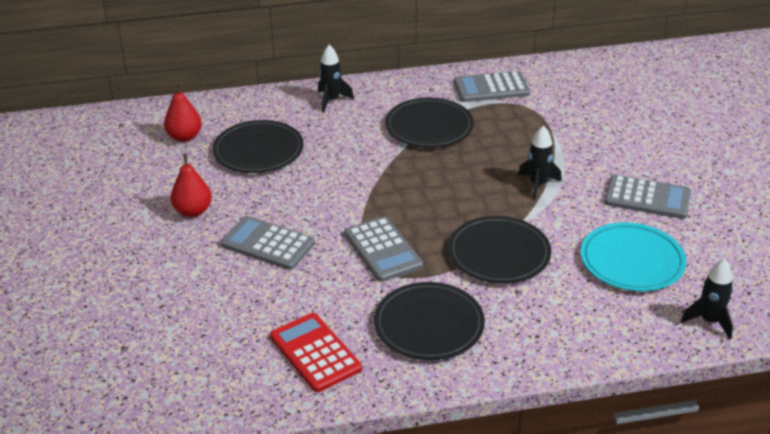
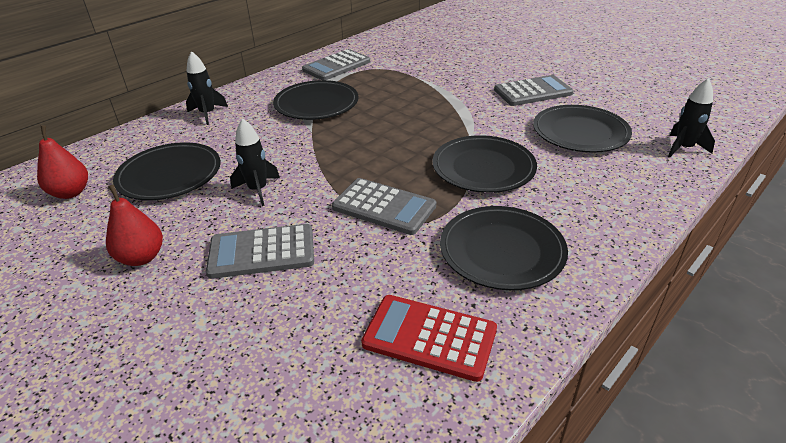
camera: 35 degrees left, 0 degrees up
black rocket [518,125,562,200] -> black rocket moved to [230,118,280,206]
turquoise plate [581,222,686,291] -> black plate [533,105,632,153]

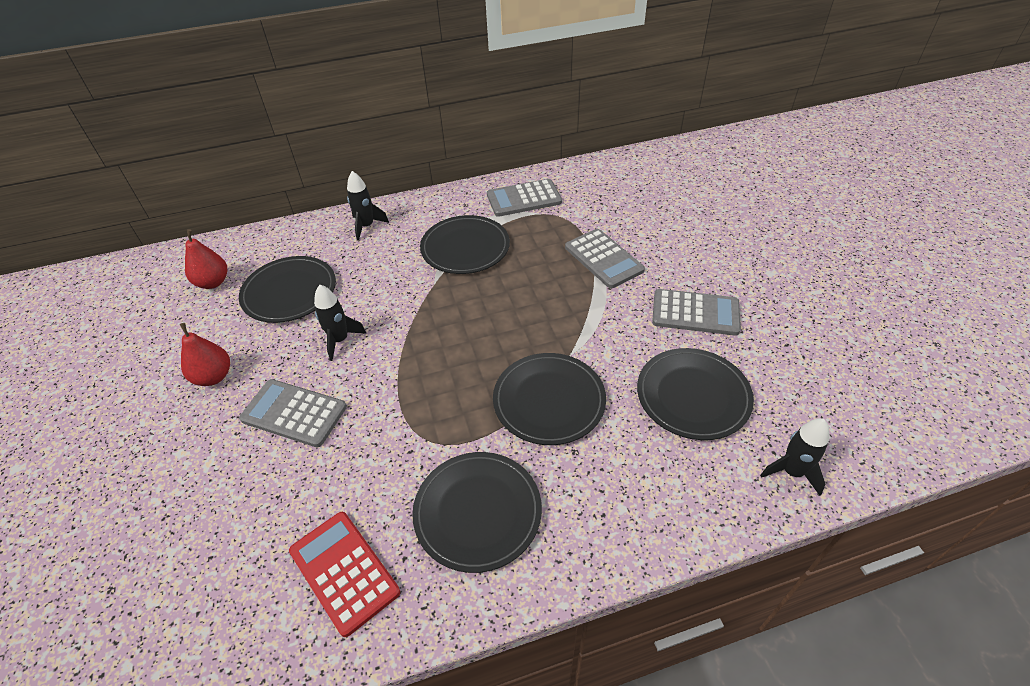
camera: 30 degrees right, 10 degrees up
grey calculator [332,178,436,235] -> grey calculator moved to [565,229,645,288]

